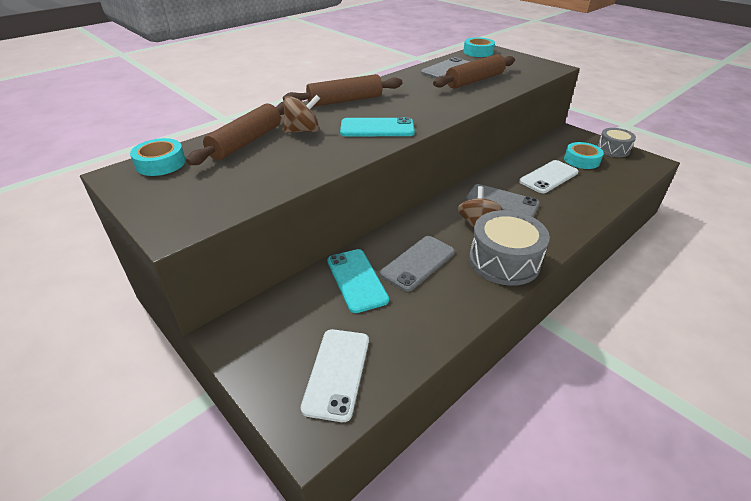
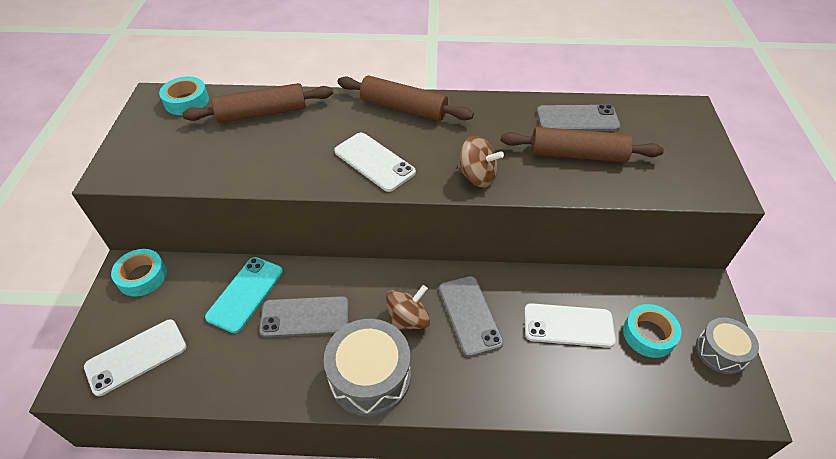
camera: 45 degrees right, 10 degrees up
brown spinning top [284,95,320,133] -> brown spinning top moved to [457,135,504,187]
turquoise phone [340,117,415,136] -> white phone [334,133,416,192]
turquoise tape [463,37,495,57] -> turquoise tape moved to [111,249,167,297]

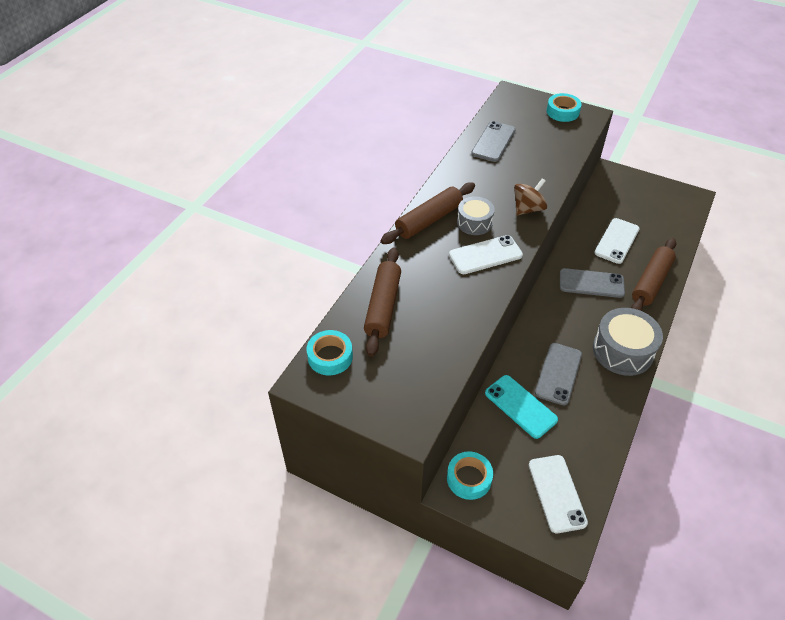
camera: 65 degrees left, 0 degrees up
brown spinning top [386,285,430,331] -> none
brown rolling pin [501,127,664,162] -> brown rolling pin moved to [631,238,676,311]
turquoise tape [623,304,681,358] -> turquoise tape moved to [547,93,582,122]
grey drum [696,317,759,374] -> grey drum moved to [457,196,495,235]

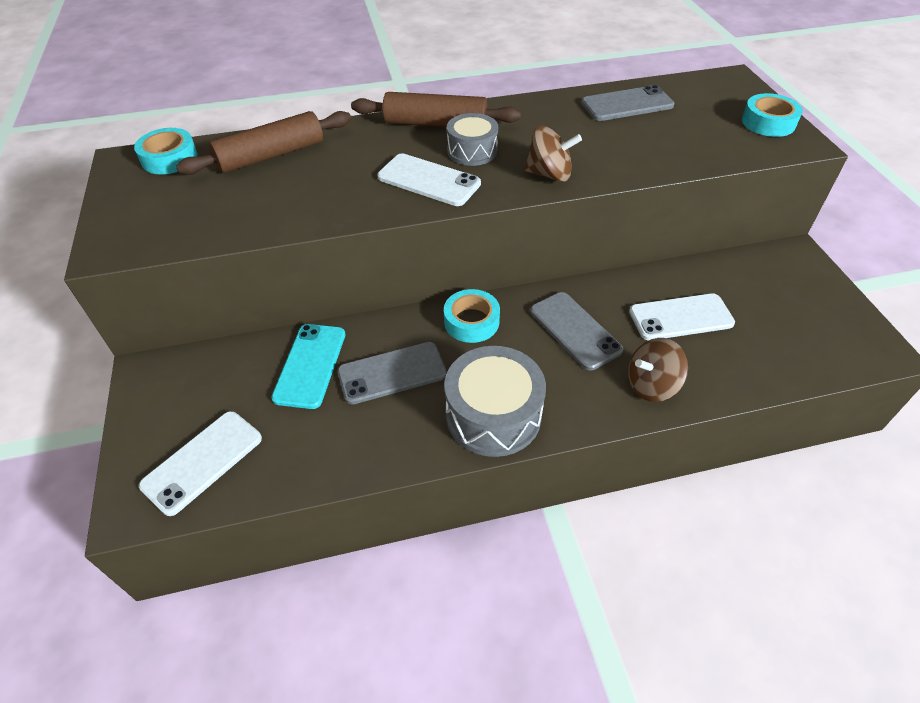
camera: 50 degrees right, 0 degrees up
turquoise tape [447,451,493,500] -> turquoise tape moved to [444,289,500,343]
brown rolling pin [631,238,676,311] -> brown spinning top [628,338,688,402]

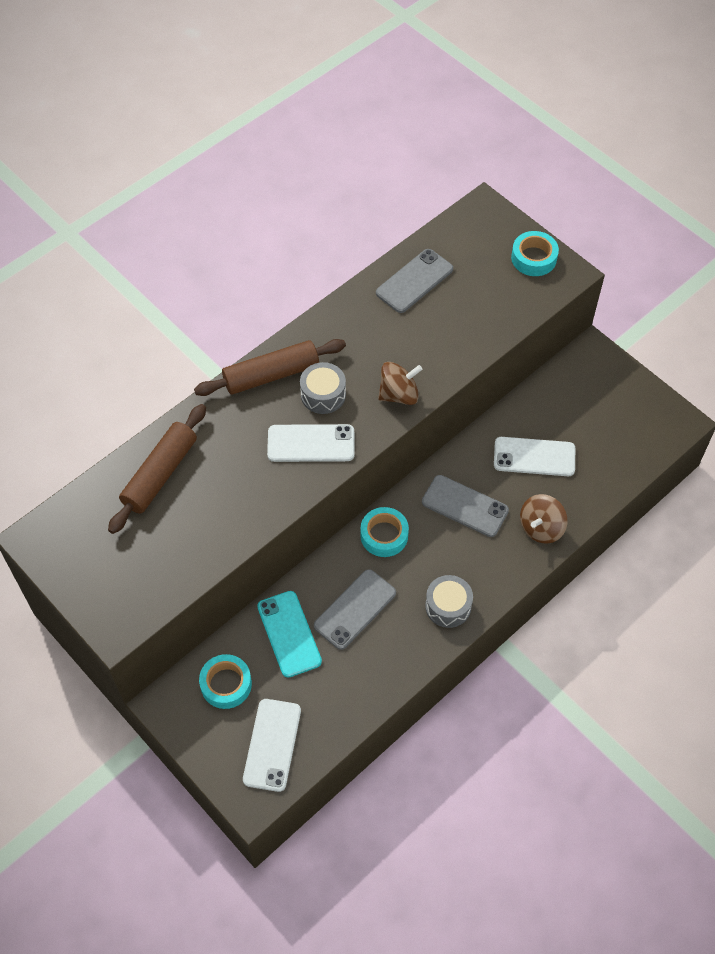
camera: 30 degrees left, 10 degrees up
turquoise tape [134,128,198,174] -> turquoise tape moved to [199,654,252,709]
grey drum [444,346,546,457] -> grey drum [425,575,473,628], size x0.61
white phone [629,294,735,340] -> white phone turned 45 degrees clockwise [494,437,575,476]

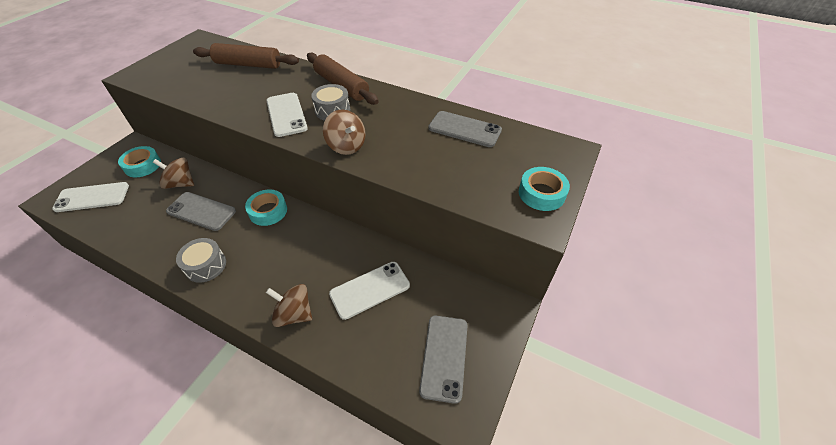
camera: 70 degrees right, 10 degrees down
turquoise phone [257,591,322,678] -> brown spinning top [153,157,194,189]
grey phone [422,475,509,537] -> grey phone moved to [419,316,468,404]
white phone [494,437,575,476] -> white phone turned 75 degrees clockwise [329,262,410,320]

